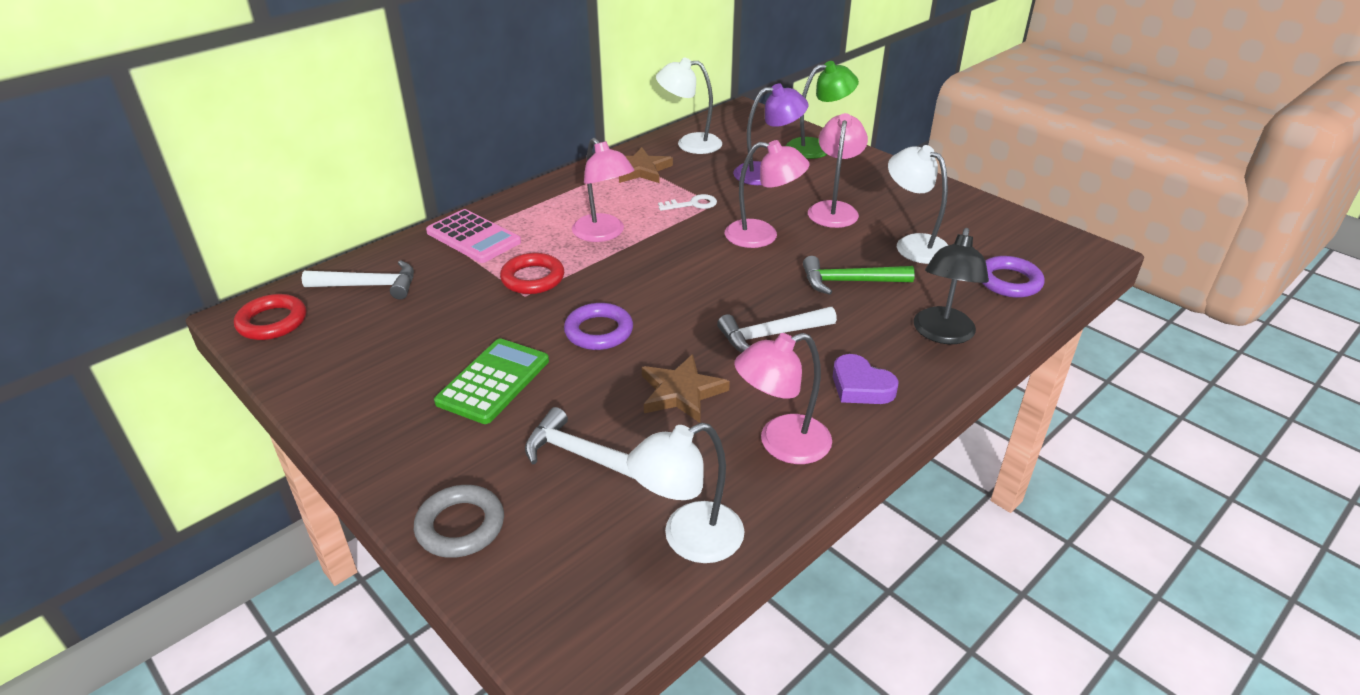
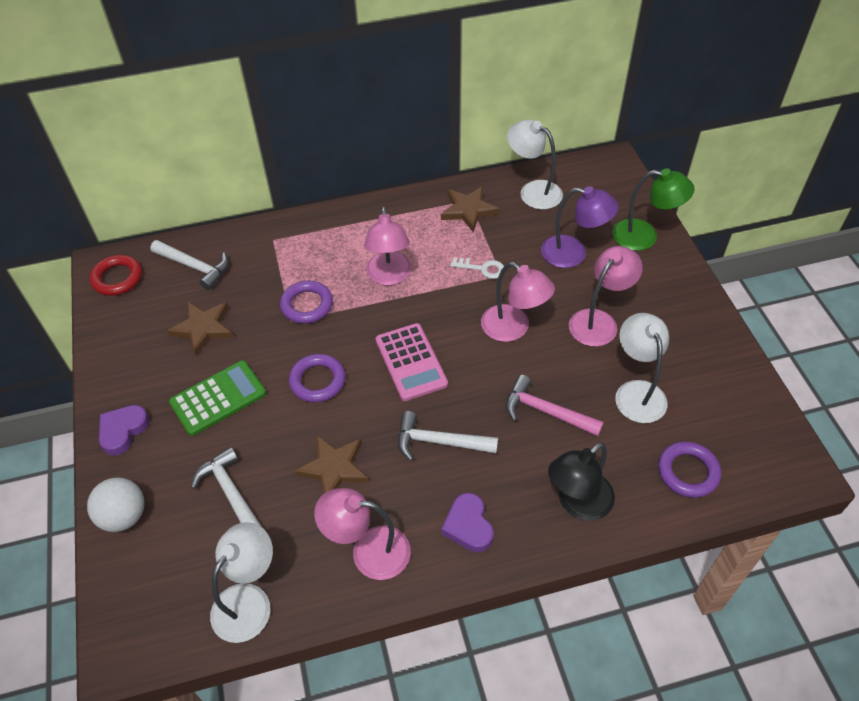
camera: 30 degrees right, 15 degrees up
grey ring [414,485,504,558] -> white ball [87,477,145,532]
pink calculator [426,209,521,263] -> pink calculator moved to [375,323,448,401]
red ring [500,253,564,294] -> purple ring [280,281,333,324]
white lamp [627,423,745,563] -> white lamp turned 120 degrees clockwise [210,522,273,643]
green hammer [803,256,915,295] -> pink hammer [506,375,604,437]
none -> purple heart [99,405,150,455]
none -> brown star [167,302,233,356]

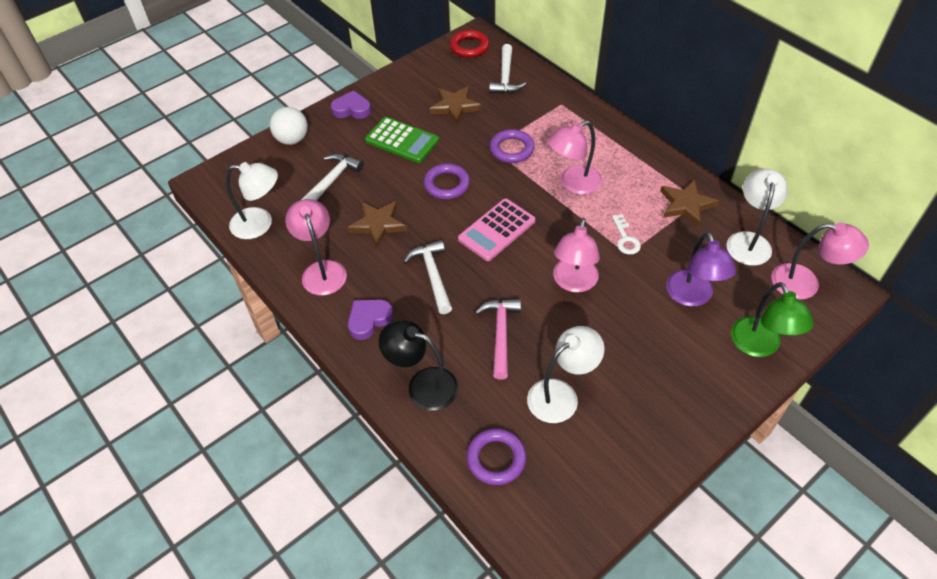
camera: 65 degrees right, 0 degrees up
pink lamp [569,246,643,347] -> pink lamp moved to [771,222,869,300]

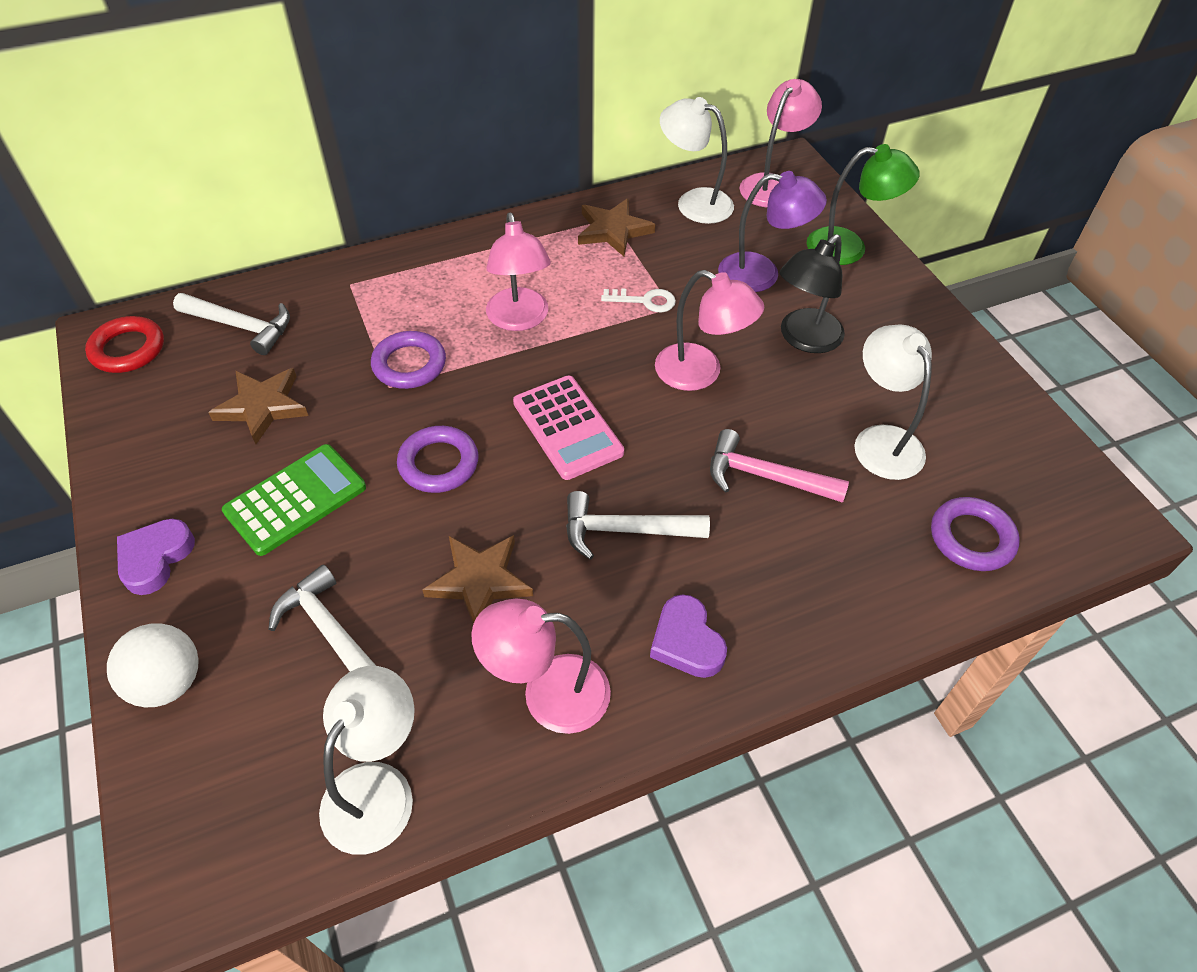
camera: 75 degrees left, 0 degrees up
black lamp [379,320,458,411] -> black lamp moved to [779,234,845,353]

